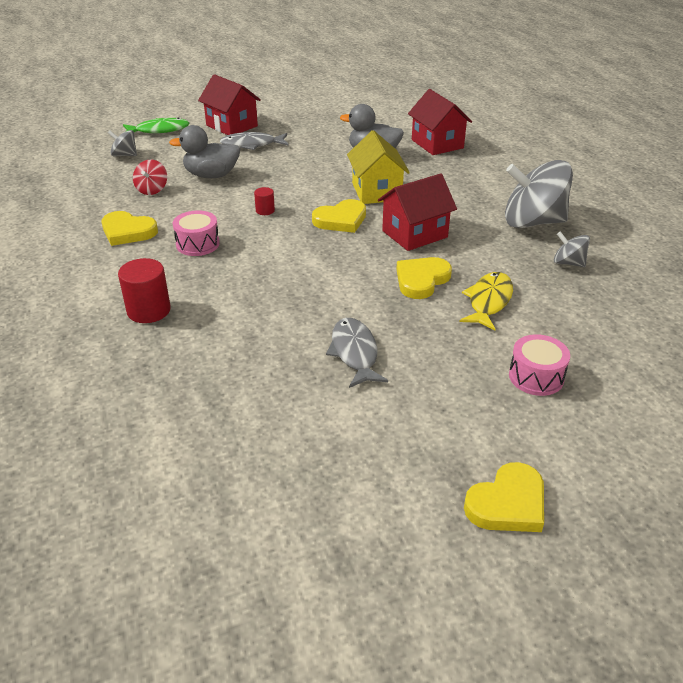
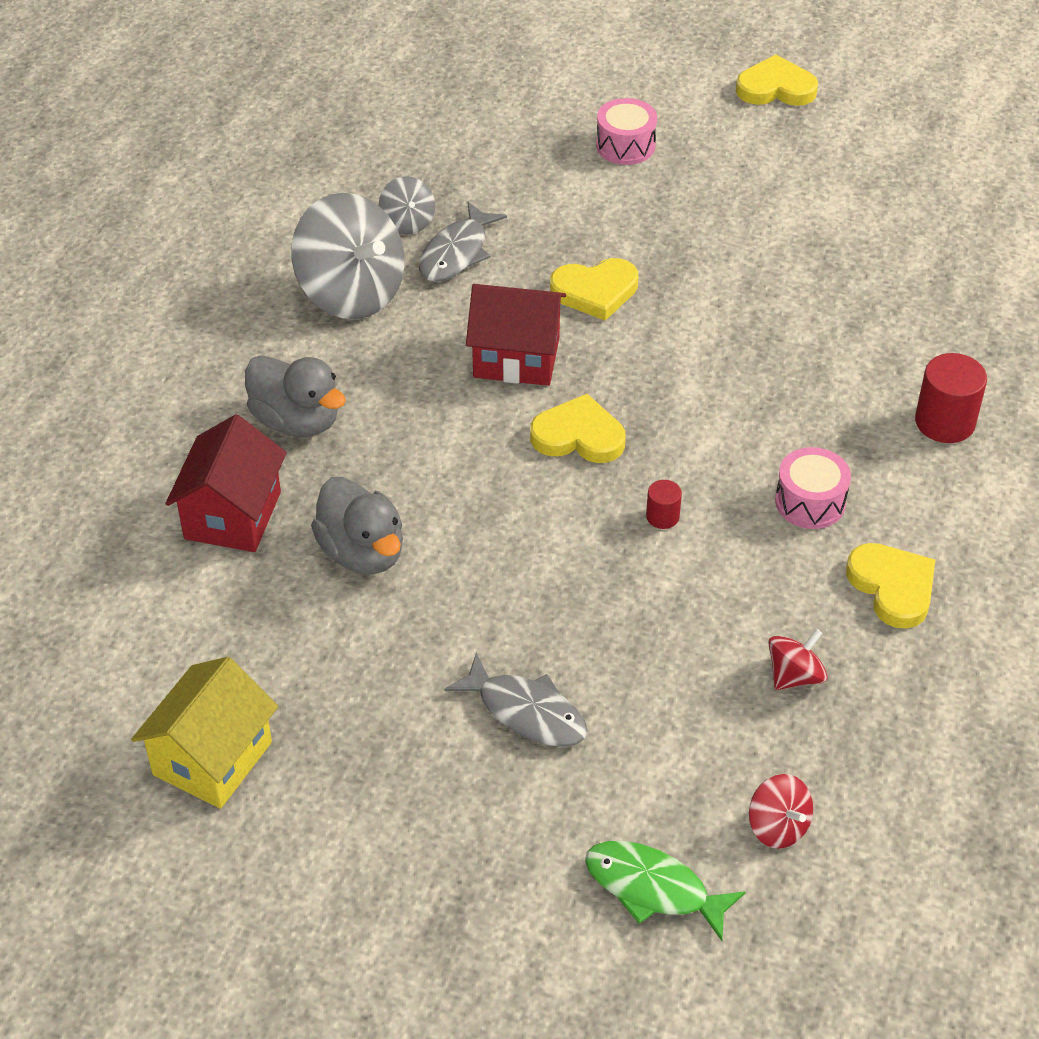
camera: 140 degrees left, 10 degrees up
grey spinning top [108,130,137,157] -> red spinning top [749,774,813,849]
grey duck [169,125,240,178] -> grey duck moved to [245,355,346,437]
red house [198,74,261,135] -> none
grey fish [326,318,388,388] -> grey fish moved to [419,202,507,282]
yellow house [347,130,410,204] -> yellow house moved to [131,657,278,809]
yellow fish [459,272,513,331] -> none

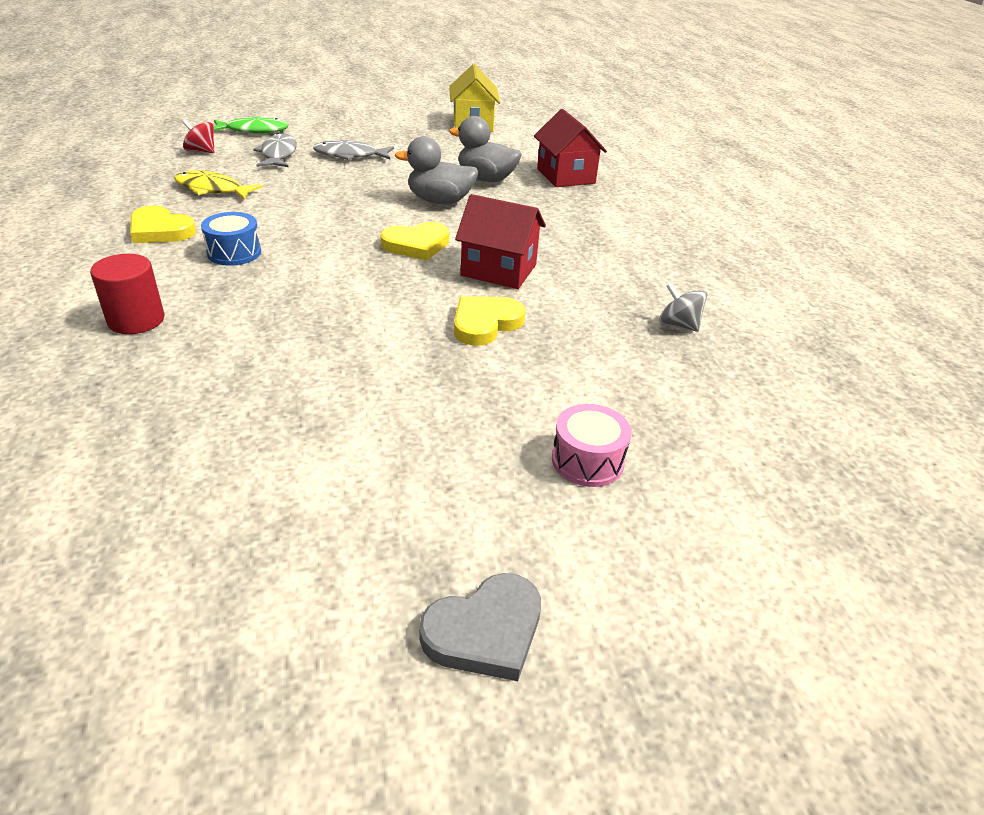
camera: 145 degrees right, 10 degrees down
grey duck [245,355,346,437] -> grey duck moved to [395,136,479,204]
grey spinning top [291,193,404,319] -> none
grey fish [419,202,507,282] -> grey fish moved to [253,133,297,167]
red house [466,284,566,386] -> red house turned 45 degrees clockwise [455,194,546,289]
red cylinder [646,480,682,529] -> none
yellow heart [736,55,818,106] -> grey heart [419,573,541,681]
red spinning top [768,629,828,690] -> yellow fish [174,170,263,199]
pink drum [775,447,851,529] -> blue drum [201,212,261,266]

